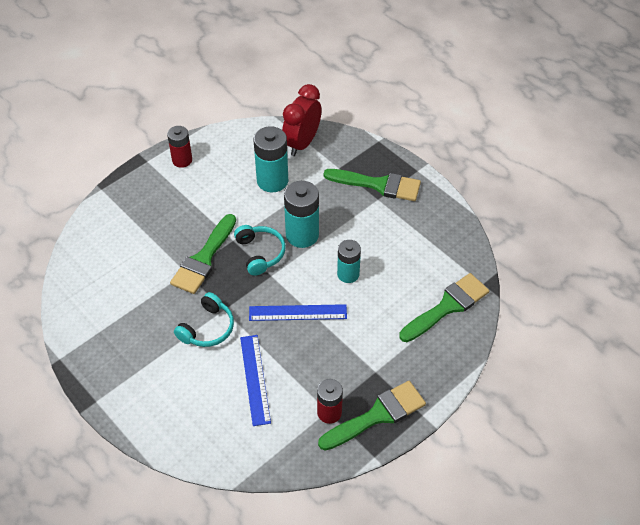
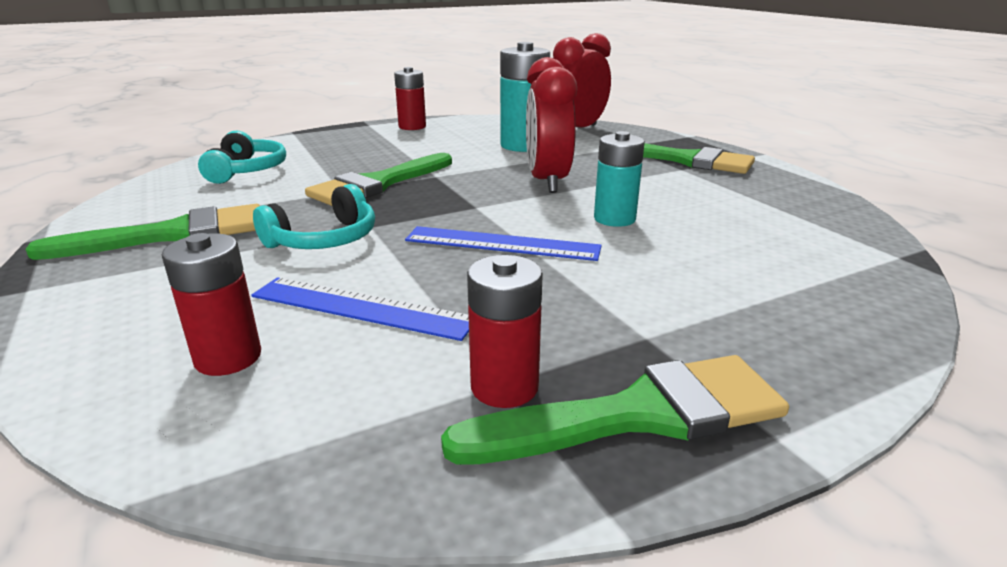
camera: 15 degrees right, 25 degrees down
turquoise headphones [234,225,286,276] -> turquoise headphones moved to [198,131,286,184]
blue ruler [240,335,271,426] -> blue ruler turned 75 degrees counterclockwise [251,277,469,341]
turquoise battery [284,181,319,248] -> red clock [526,57,577,193]
green brush [399,273,489,342] -> green brush moved to [26,204,260,260]
none -> red battery [162,233,261,376]

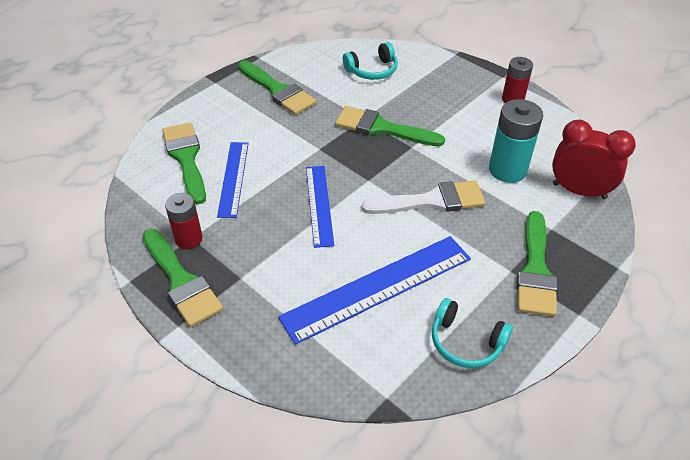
camera: 70 degrees right, 20 degrees up
red battery [162,233,261,376] -> green brush [162,123,206,205]
turquoise headphones [253,184,375,249] -> turquoise headphones moved to [432,298,513,368]
red clock [526,57,577,193] -> white brush [362,181,486,214]
turquoise battery [594,131,645,227] -> none
none -> blue ruler [278,236,471,345]

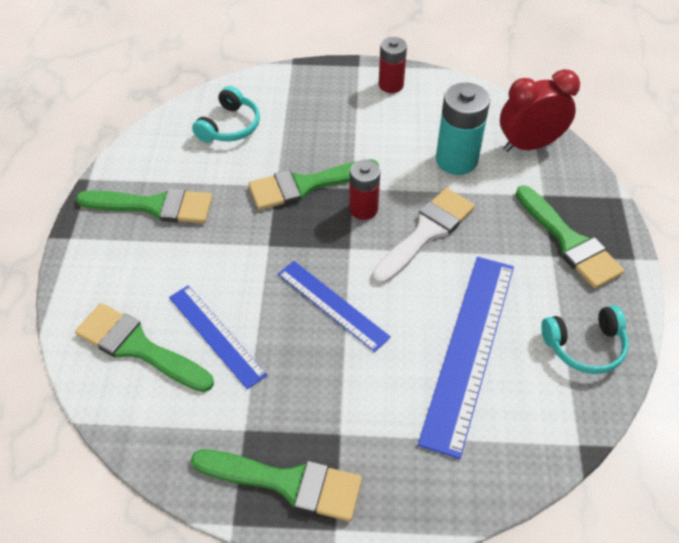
camera: 40 degrees left, 5 degrees up
red battery [165,193,203,249] -> red battery moved to [349,160,380,220]

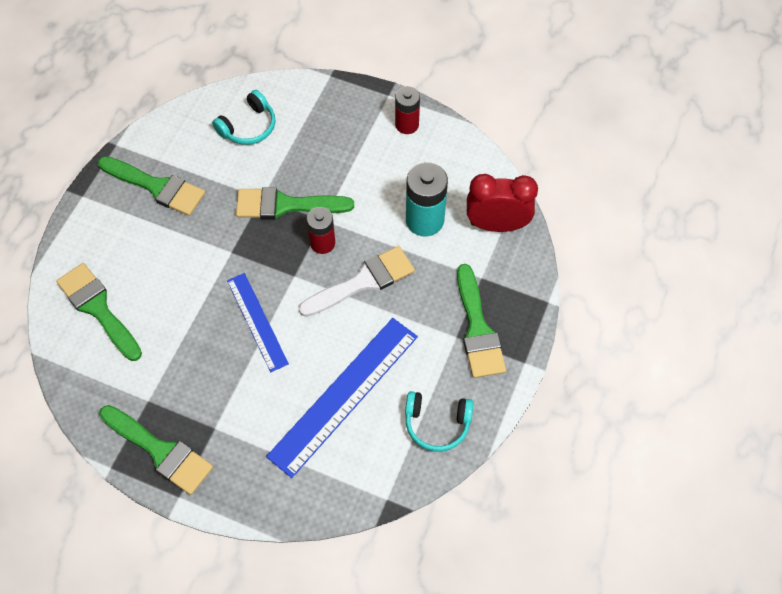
camera: 20 degrees right, 10 degrees up
blue ruler [169,285,267,389] -> none

